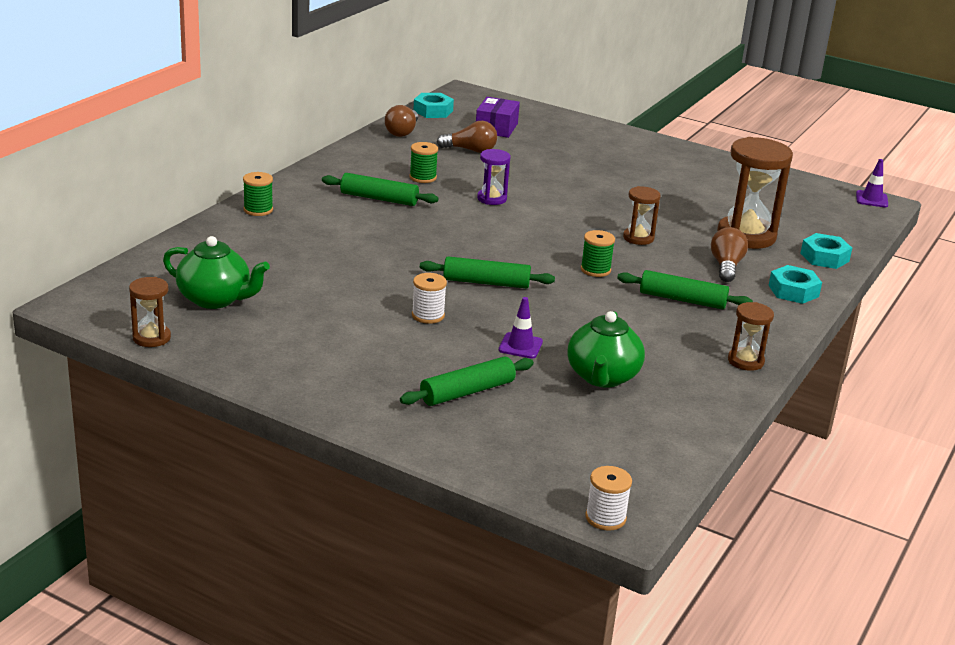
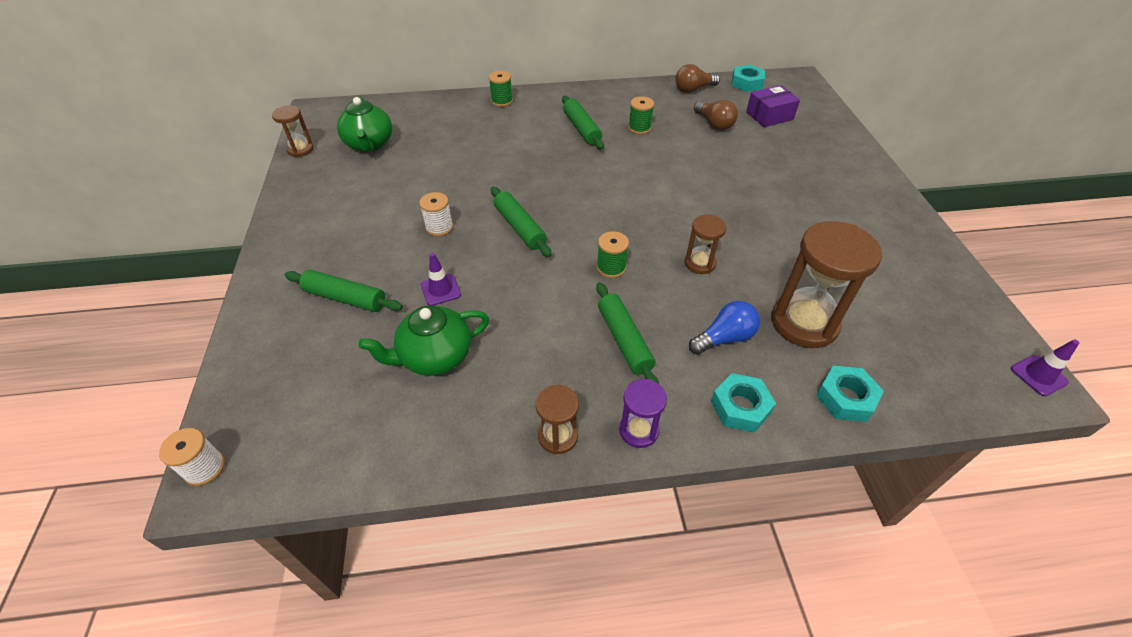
camera: 55 degrees right, 20 degrees up
purple hourglass [477,149,511,205] -> purple hourglass moved to [619,379,667,448]
brown light bulb [711,227,748,282] -> blue light bulb [689,301,760,355]

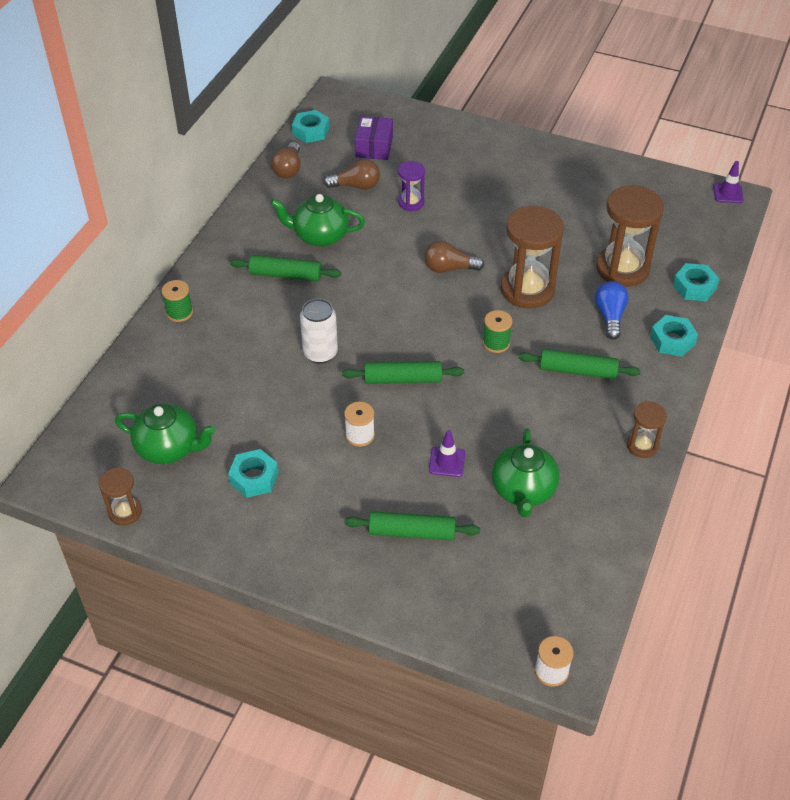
camera: 60 degrees left, 0 degrees up
green rolling pin [285,270,403,312] -> green rolling pin turned 45 degrees clockwise [344,511,480,540]
purple hourglass [619,379,667,448] -> purple hourglass moved to [398,161,425,211]
green spool [628,96,654,134] -> green teapot [270,194,365,247]
brown hourglass [685,215,726,274] -> brown hourglass [500,206,564,308], size x1.92
none -> turquoise nut [228,449,279,498]
none -> white can [300,298,338,364]
none -> brown light bulb [424,241,485,273]

